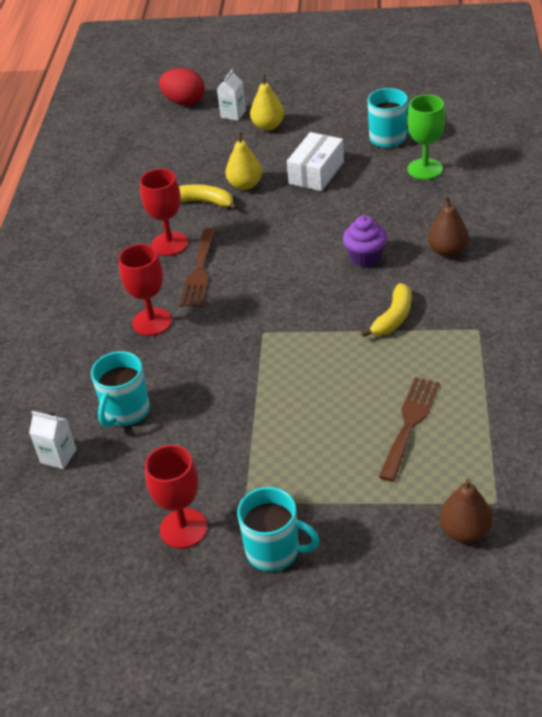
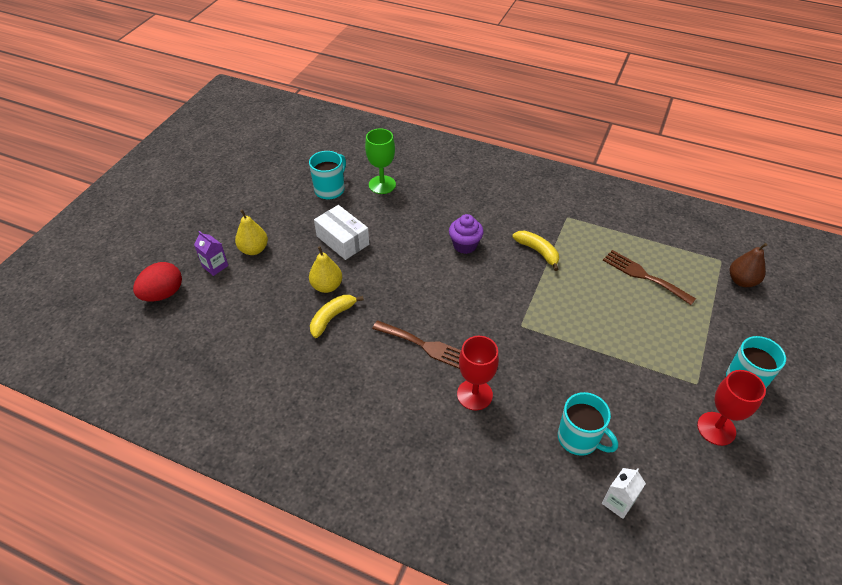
camera: 75 degrees left, 5 degrees up
red goblet [140,169,188,256] -> none
white carton [217,69,246,121] -> purple carton [194,231,228,276]
brown pear [428,196,469,257] -> none

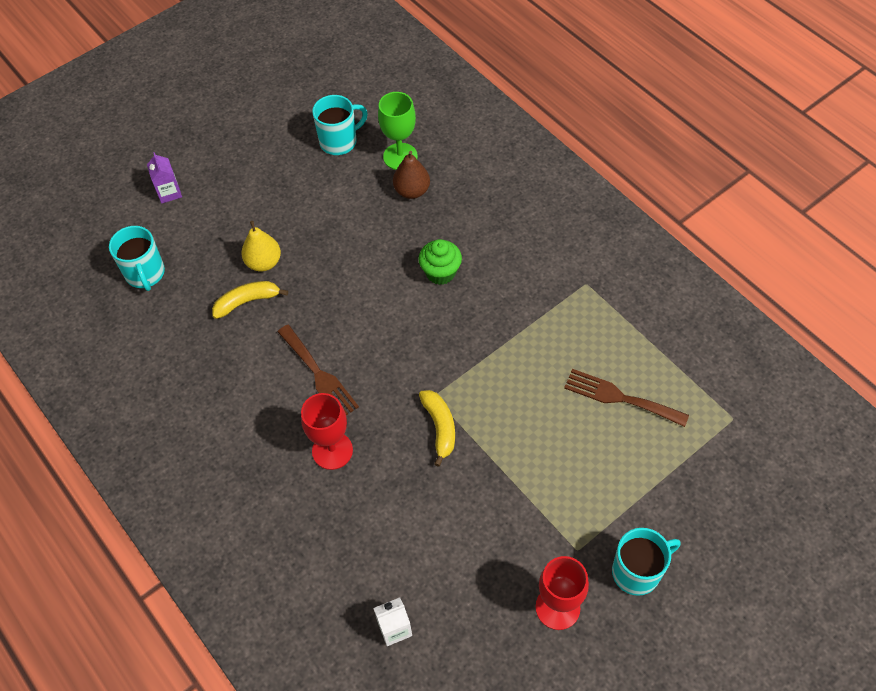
camera: 30 degrees right, 10 degrees up
red egg [133,262,182,302] -> none
yellow pear [235,210,268,255] -> none
white box [314,205,369,260] -> none
purple cupcake [449,214,484,254] -> green cupcake [419,239,462,285]
yellow banana [513,230,559,271] -> yellow banana moved to [419,390,455,467]
turquoise mug [558,392,618,456] -> turquoise mug moved to [109,226,165,291]
brown fork [603,250,696,305] -> brown fork turned 45 degrees counterclockwise [564,369,689,427]
brown pear [730,243,767,287] -> brown pear moved to [393,151,430,199]

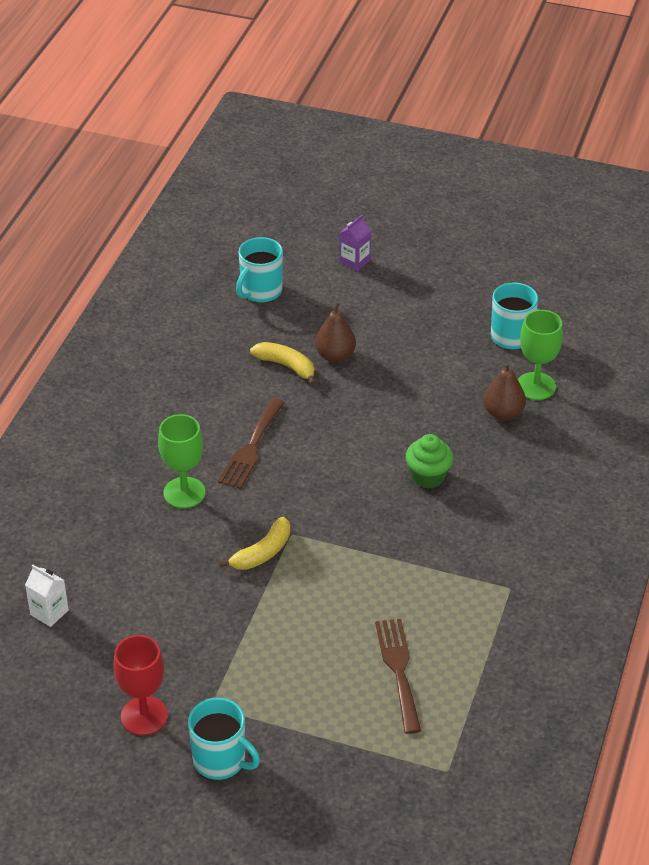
camera: 55 degrees right, 15 degrees down
yellow pear [241,221,281,272] -> brown pear [315,302,356,362]
red goblet [301,393,353,470] -> green goblet [158,414,205,508]

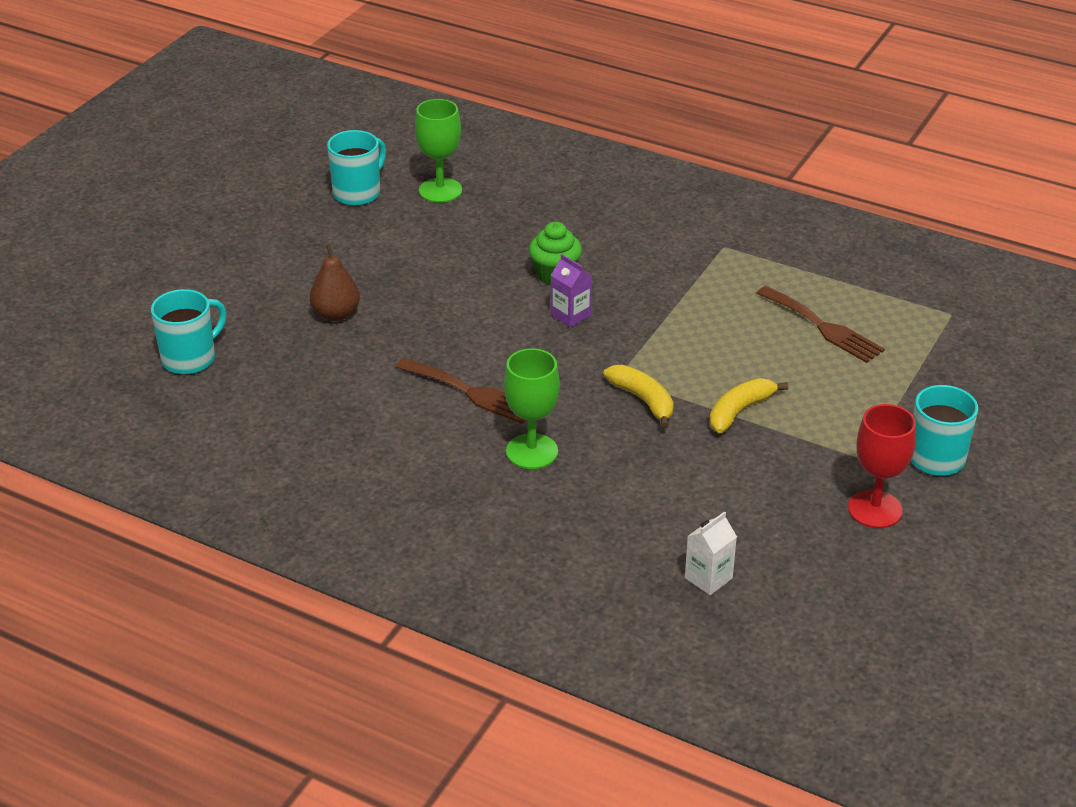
camera: 80 degrees left, 5 degrees down
turquoise mug [236,237,283,303] -> turquoise mug turned 90 degrees counterclockwise [151,289,226,375]
yellow banana [250,342,316,385] -> yellow banana moved to [709,378,789,433]
purple carton [339,215,371,271] -> purple carton moved to [551,254,592,327]
brown fork [375,619,421,734] -> brown fork turned 135 degrees counterclockwise [757,286,885,363]
brown pear [483,362,526,421] -> none

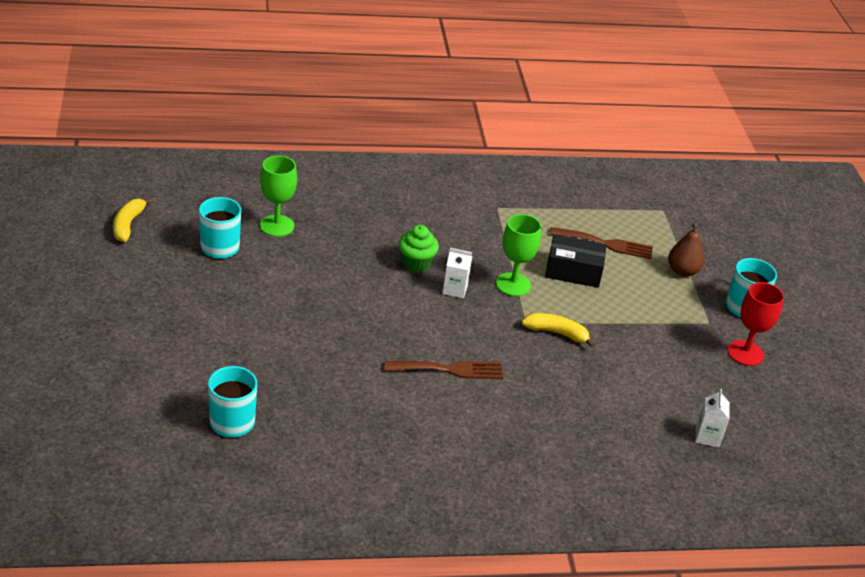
camera: 40 degrees left, 0 degrees up
brown pear [310,244,360,321] -> brown pear moved to [668,223,705,277]
green goblet [504,348,560,469] -> green goblet moved to [496,214,541,296]
purple carton [551,254,592,327] -> white carton [443,248,472,299]
yellow banana [709,378,789,433] -> yellow banana moved to [113,197,153,242]
none -> black box [545,234,607,288]

